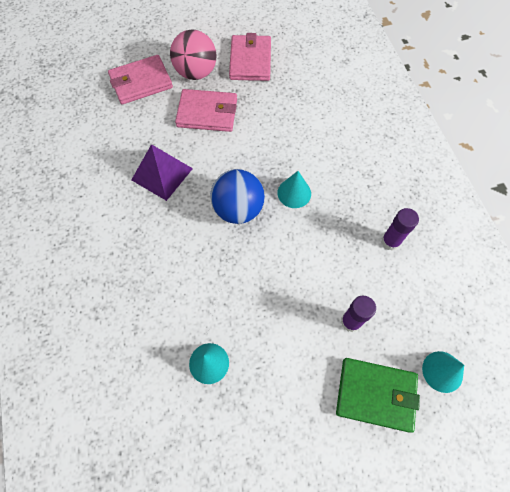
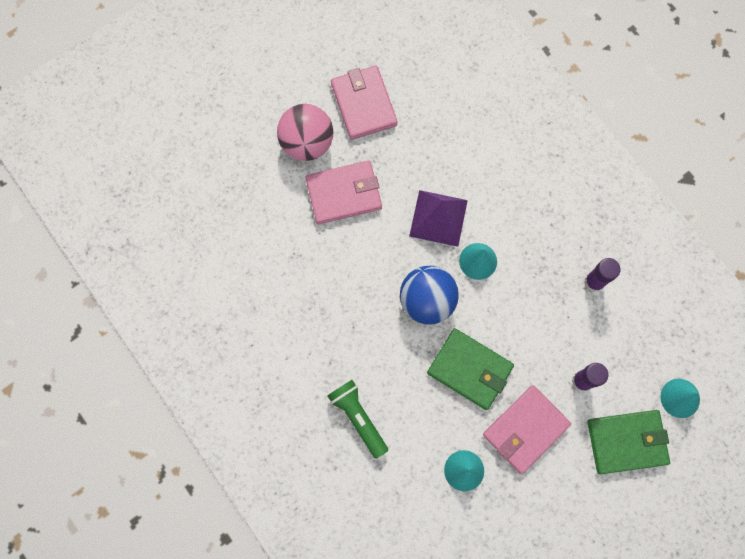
camera: 20 degrees left, 10 degrees up
pink wallet [108,55,173,104] -> pink wallet moved to [483,385,571,474]
purple pyramid [132,144,193,201] -> purple pyramid moved to [409,190,468,247]
none -> green flashlight [327,380,388,459]
none -> green wallet [427,328,514,410]

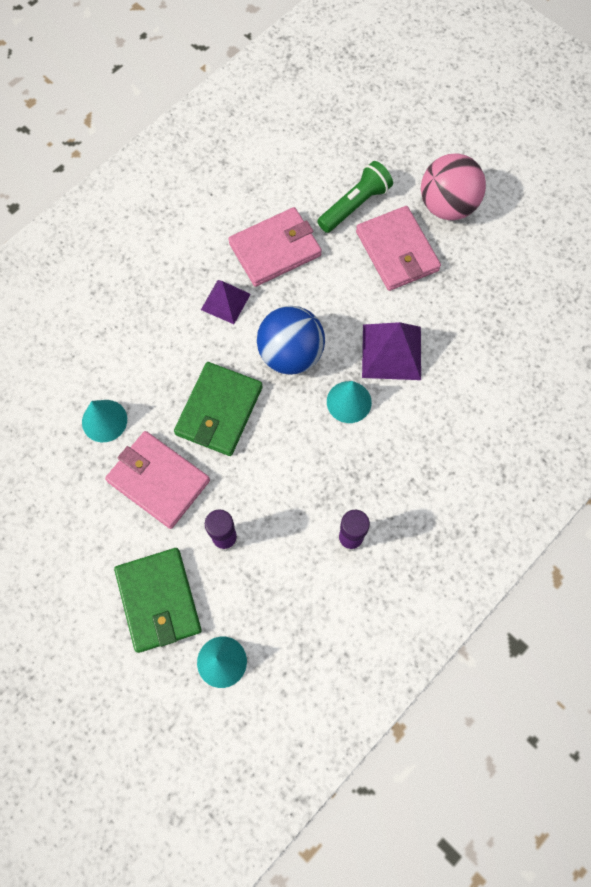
camera: 80 degrees right, 5 degrees down
green flashlight [327,380,388,459] -> green flashlight moved to [317,161,393,233]
pink wallet [331,66,398,140] -> pink wallet moved to [228,207,322,287]
none -> purple pyramid [201,280,251,324]

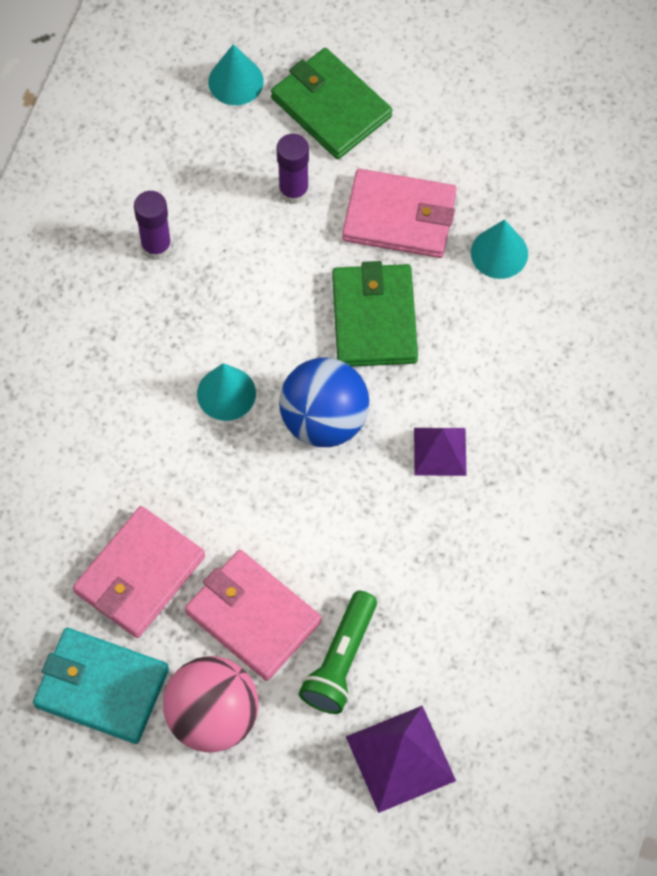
camera: 155 degrees right, 5 degrees down
pink wallet [228,207,322,287] -> pink wallet moved to [73,506,205,638]
purple pyramid [362,322,421,380] -> purple pyramid moved to [346,705,456,813]
none -> turquoise wallet [33,628,169,744]

